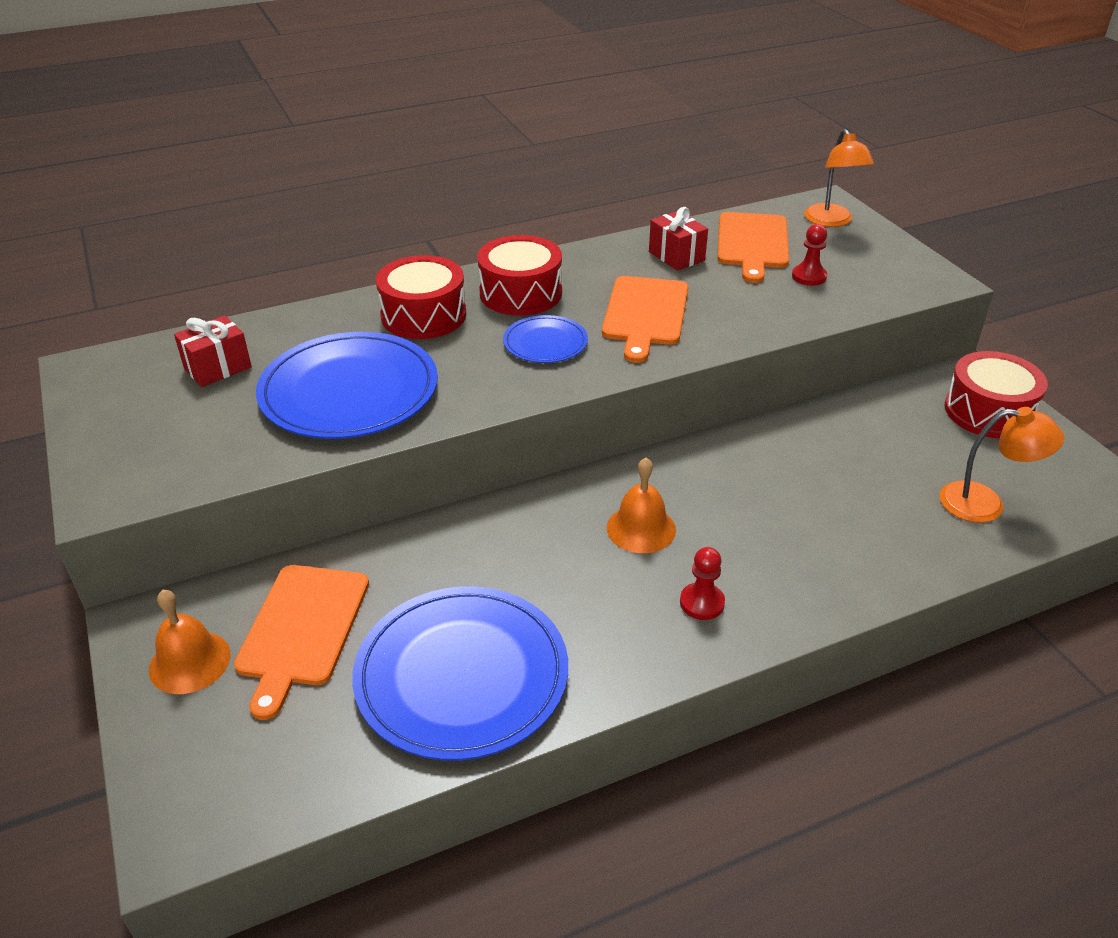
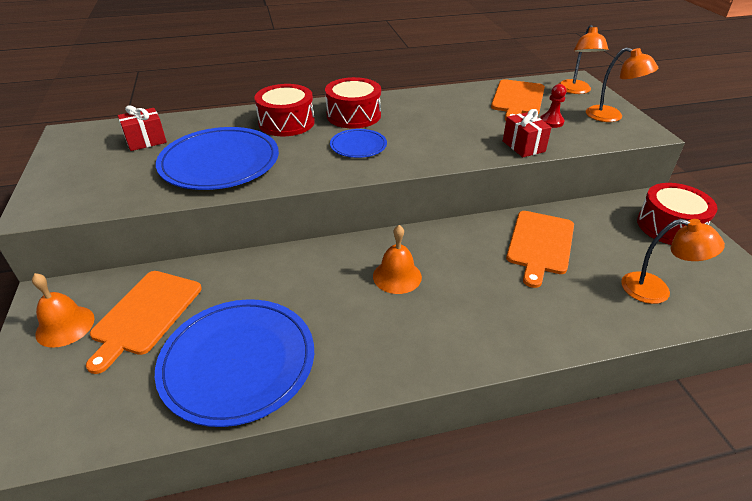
camera: 10 degrees right, 0 degrees up
orange cutting board [602,276,688,363] -> orange cutting board moved to [506,211,574,288]
red gift [649,207,708,271] -> red gift moved to [503,109,552,157]
red pawn [680,547,725,620] -> none
none -> orange lamp [586,47,658,122]

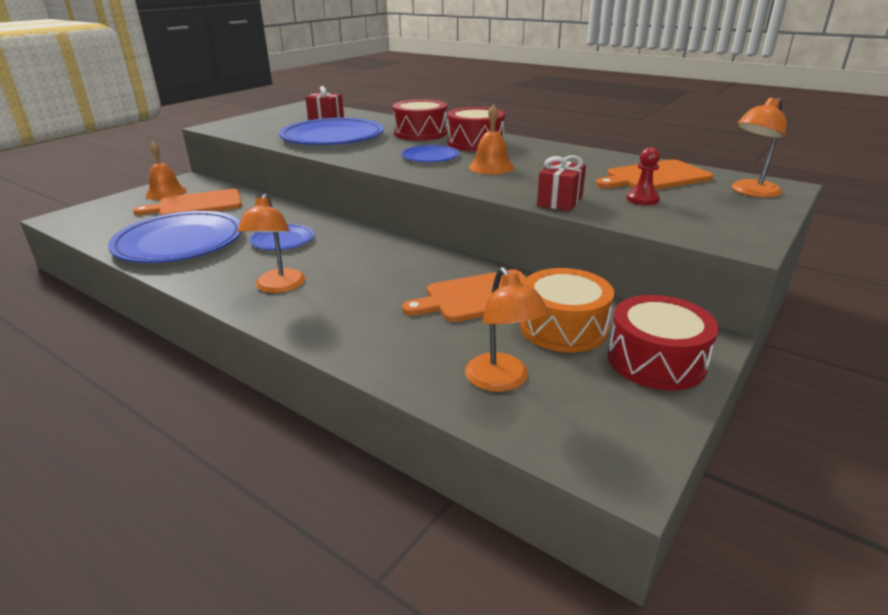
camera: 50 degrees right, 10 degrees down
orange bell [373,225,422,294] -> orange bell moved to [469,104,514,175]
orange lamp [586,47,658,122] -> orange lamp moved to [237,194,305,293]
none -> blue plate [249,224,314,250]
none -> orange drum [520,268,614,353]

